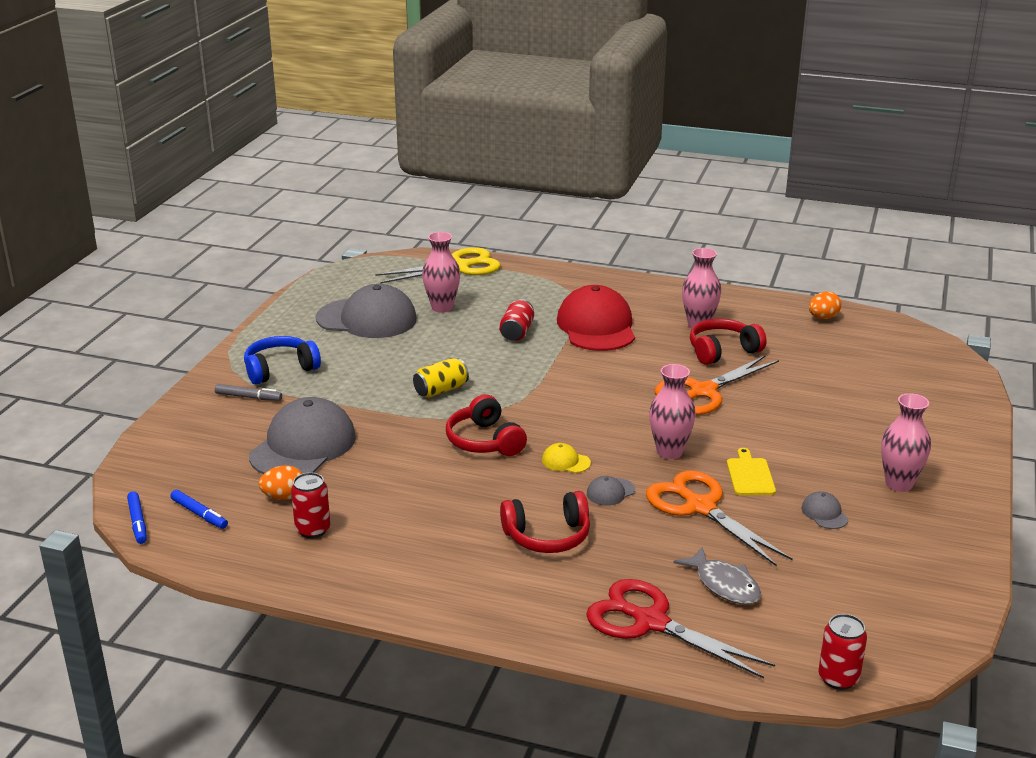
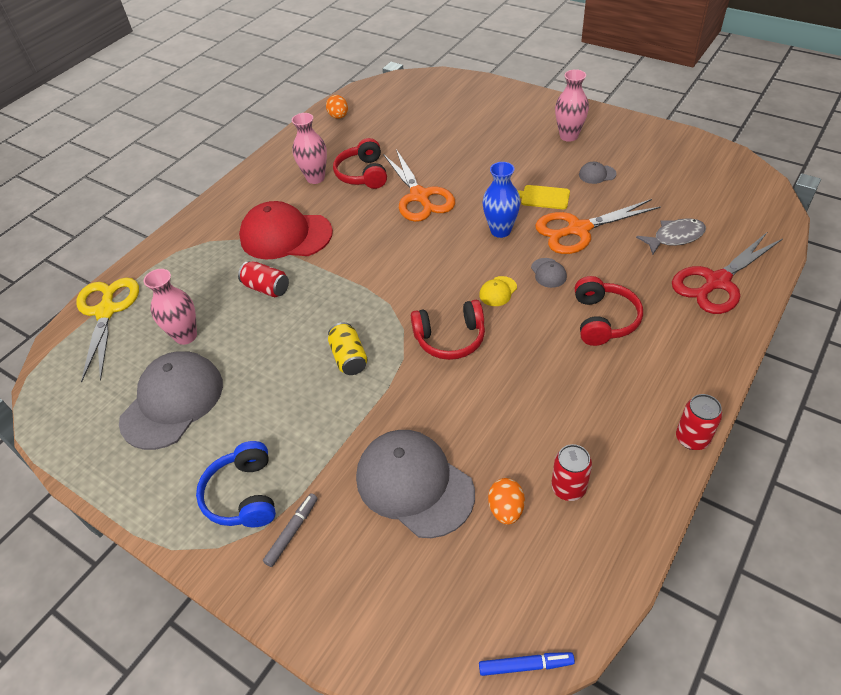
camera: 70 degrees left, 20 degrees up
blue marker [170,490,228,529] -> none
pink vase [649,364,696,459] -> blue vase [483,162,521,238]
red can [818,614,867,690] -> red can moved to [676,394,722,450]

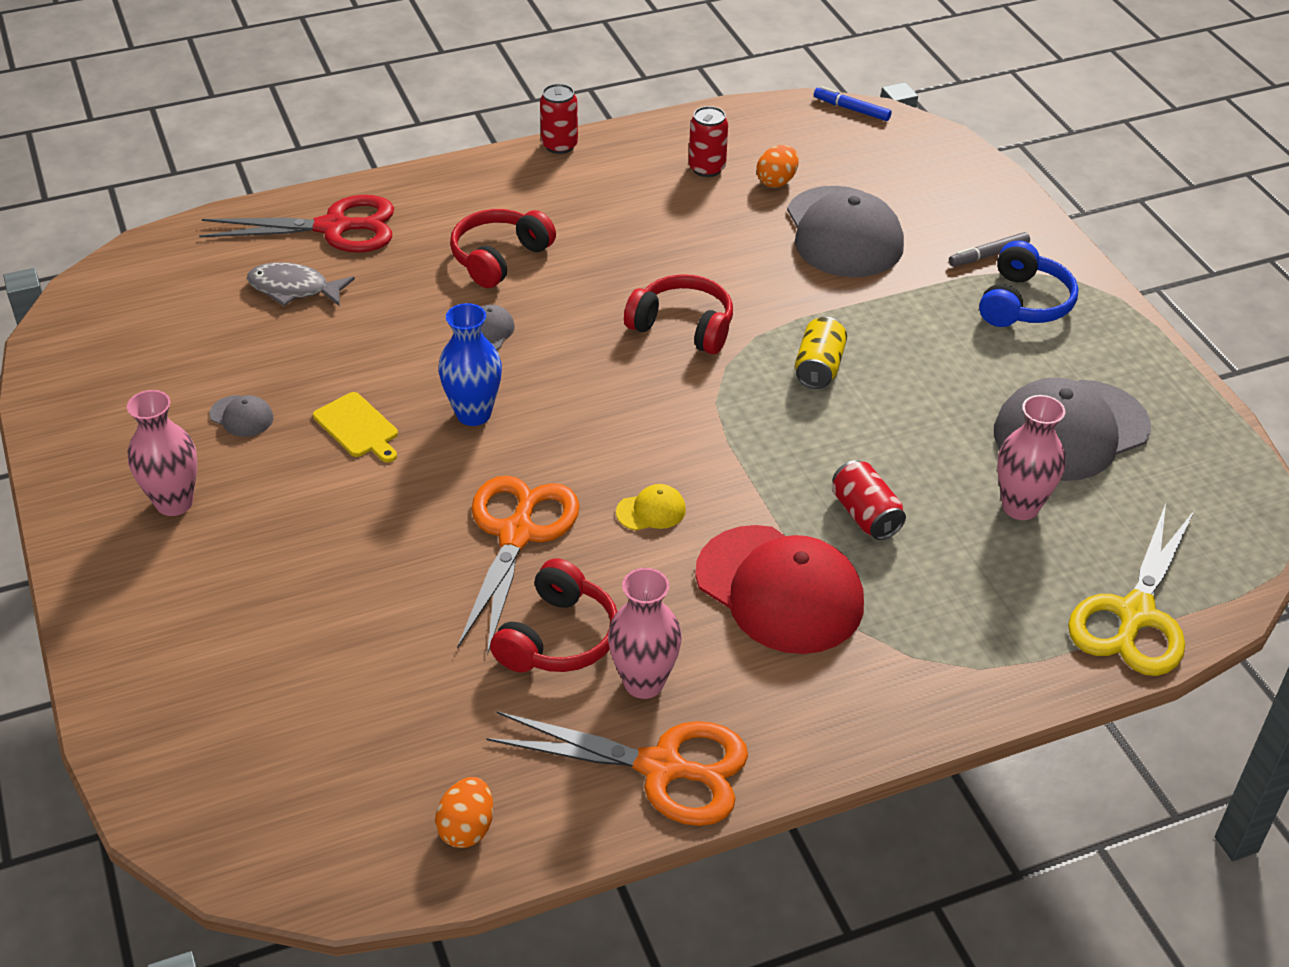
camera: 150 degrees left, 5 degrees down
yellow cap [479,276,517,306] -> yellow cap moved to [616,484,686,530]
orange scissors [535,199,661,254] -> orange scissors moved to [486,711,748,826]

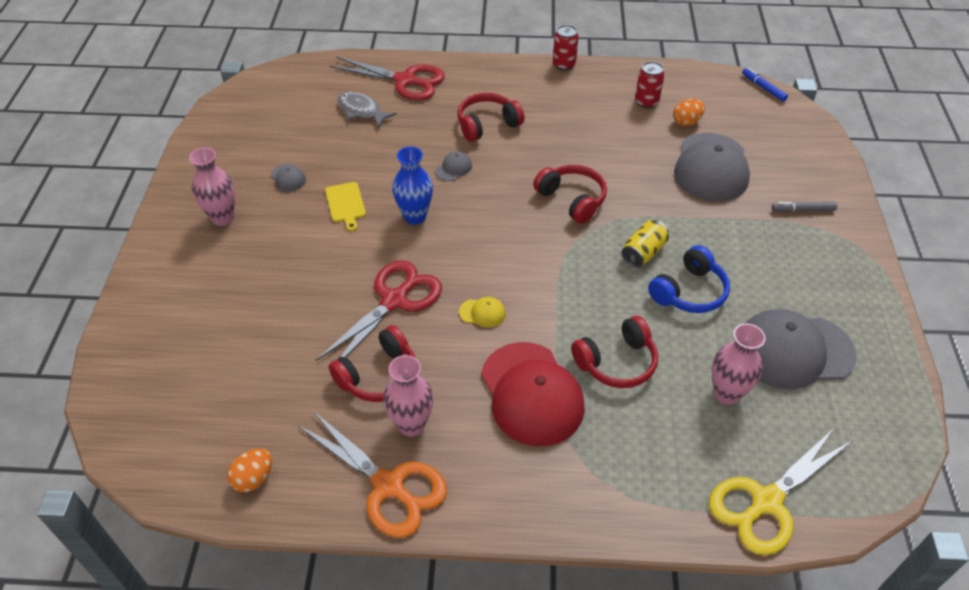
camera: 25 degrees right, 5 degrees up
orange scissors [457,476,579,655] -> red scissors [316,260,442,361]
red can [832,460,906,540] -> red headphones [571,316,658,388]
blue headphones [979,240,1078,327] -> blue headphones moved to [648,245,730,313]

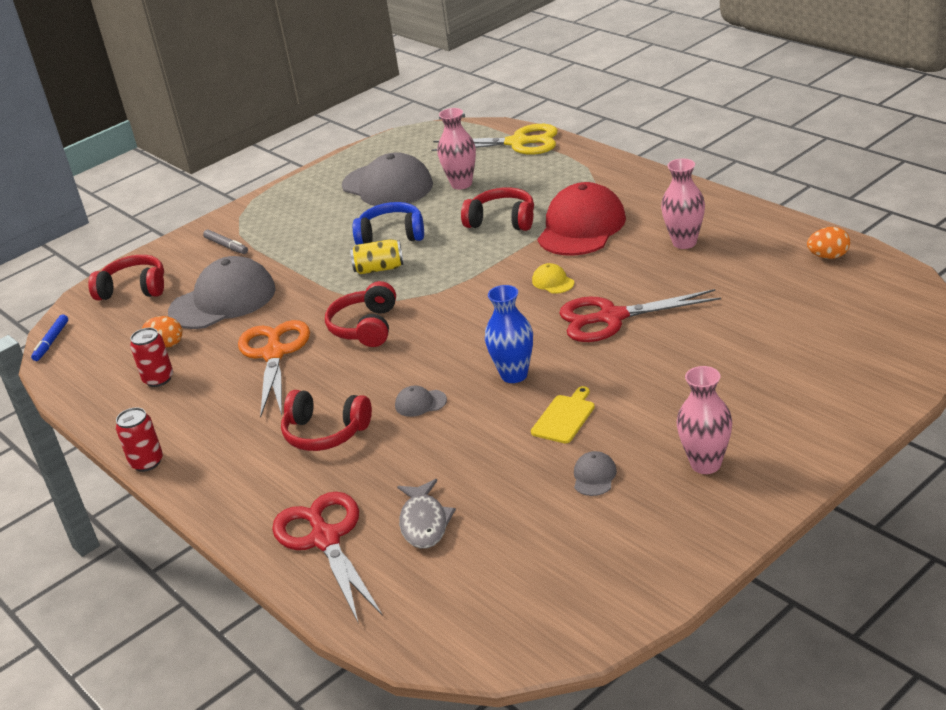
camera: 130 degrees left, 15 degrees down
orange scissors [298,411,447,538] -> orange scissors moved to [238,320,310,417]
red headphones [329,325,415,402] -> red headphones moved to [88,255,164,301]

